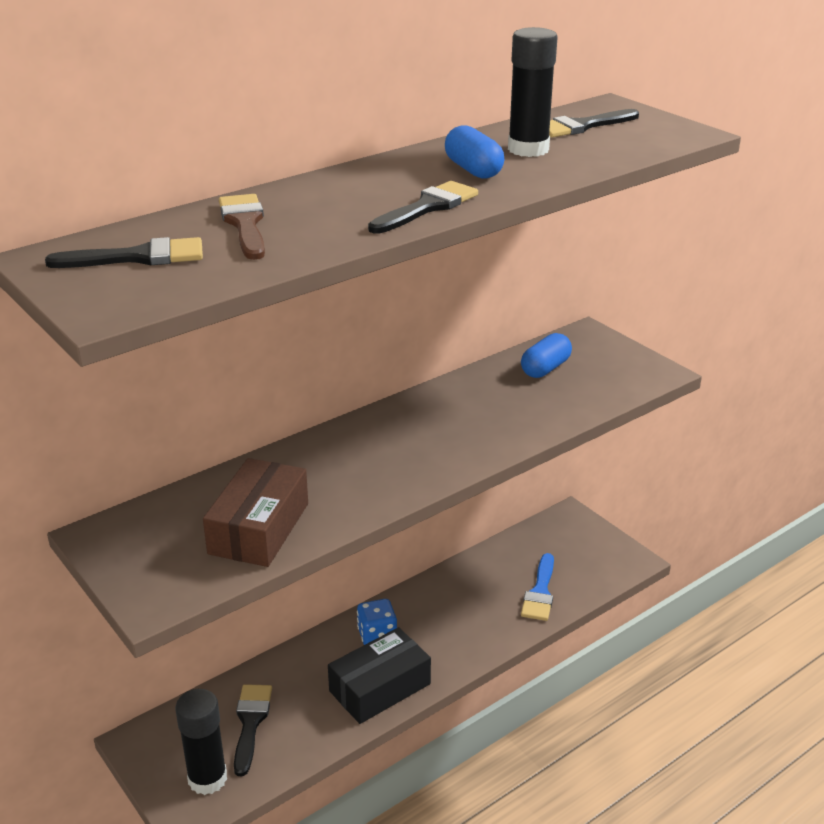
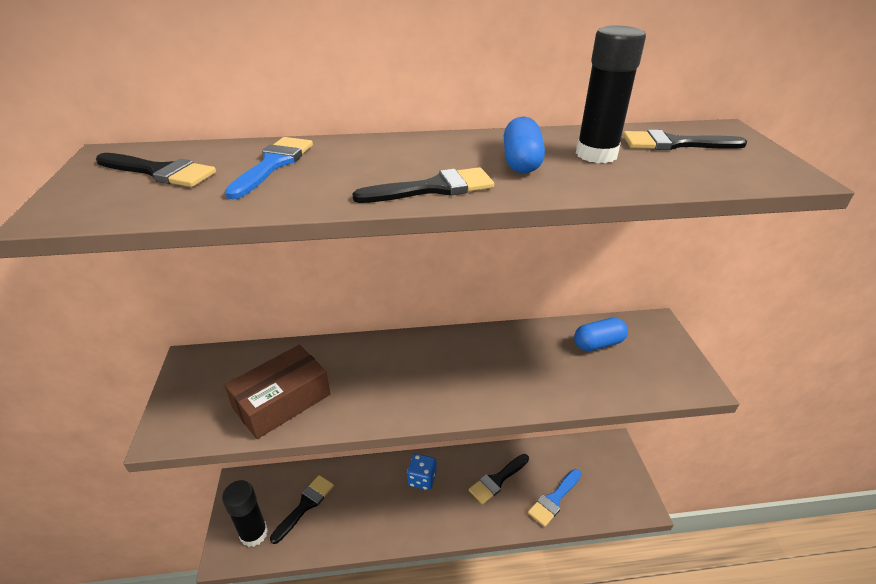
camera: 30 degrees right, 5 degrees up
brown brush [219,194,265,260] -> blue brush [225,137,313,199]
black box [328,627,431,724] -> none
none -> black brush [469,454,529,504]

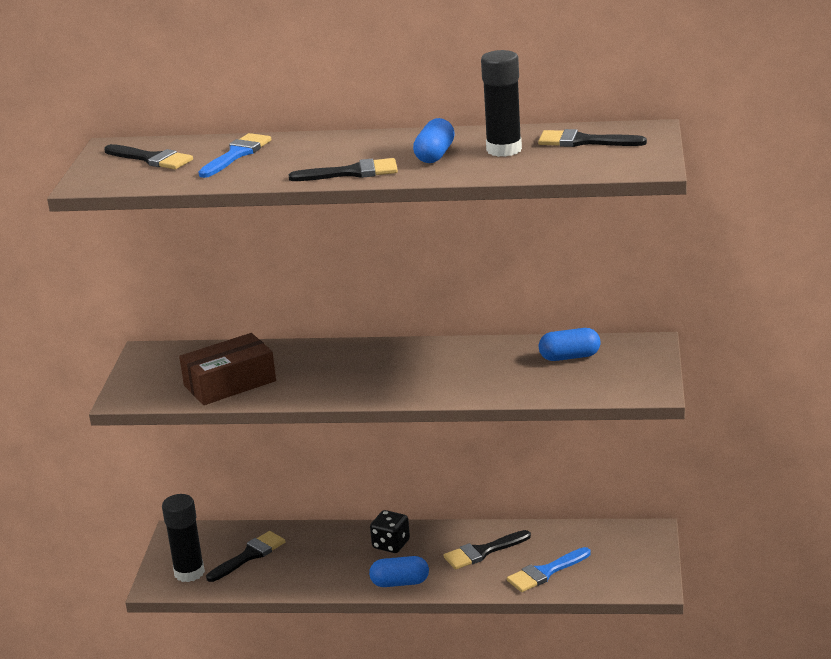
camera: 15 degrees right, 10 degrees down
blue dice [407,454,437,490] -> black dice [370,510,410,553]
none -> blue capsule [369,556,429,587]

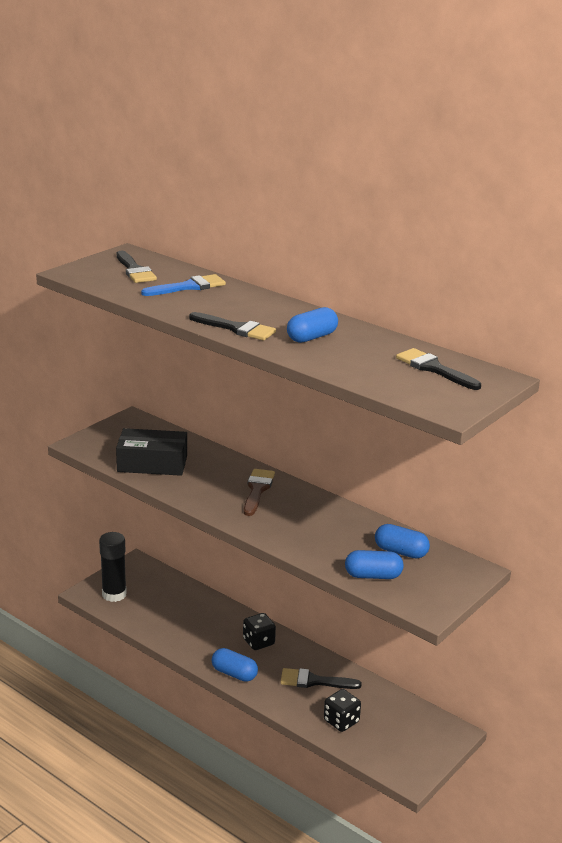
camera: 30 degrees right, 0 degrees up
brown box [179,333,276,405] -> black box [116,428,187,476]
black brush [206,531,285,582] -> none
black glue stick [481,50,522,157] -> none
blue brush [507,547,591,592] -> black dice [324,689,361,732]
none -> brown brush [244,469,275,516]
none -> blue capsule [345,550,404,579]

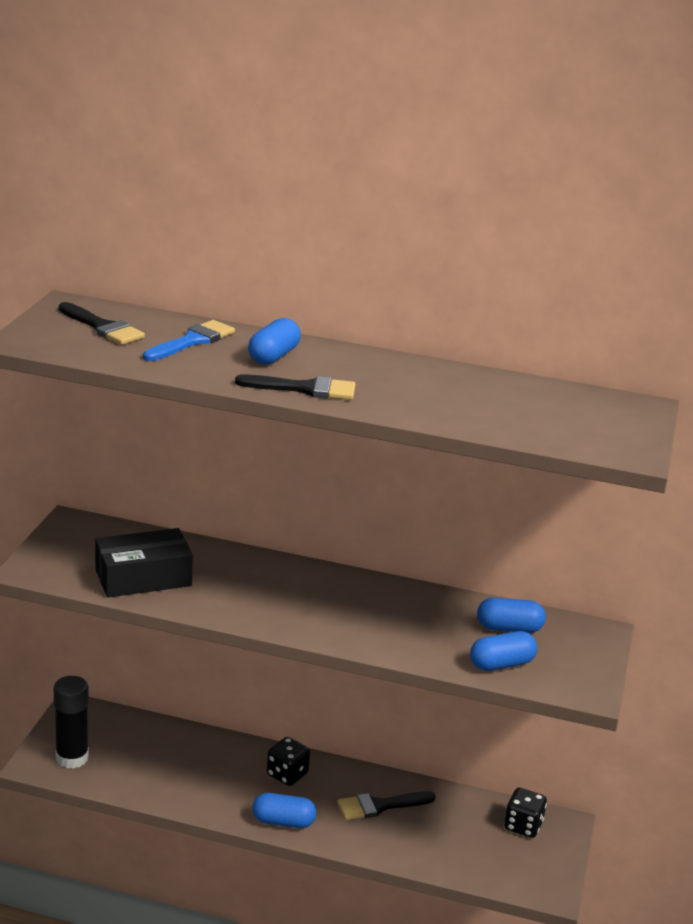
camera: 25 degrees left, 0 degrees up
brown brush [244,469,275,516] -> none
blue capsule [287,307,338,343] -> blue capsule moved to [248,318,301,365]
black dice [324,689,361,732] -> black dice moved to [504,788,547,838]
black brush [396,348,481,390] -> none

